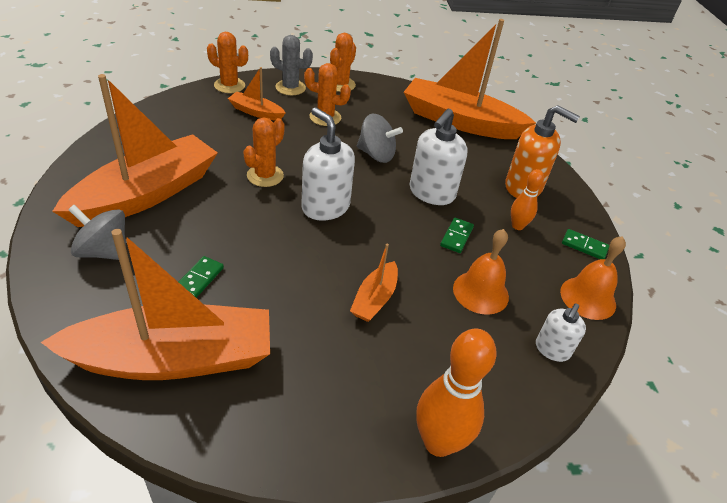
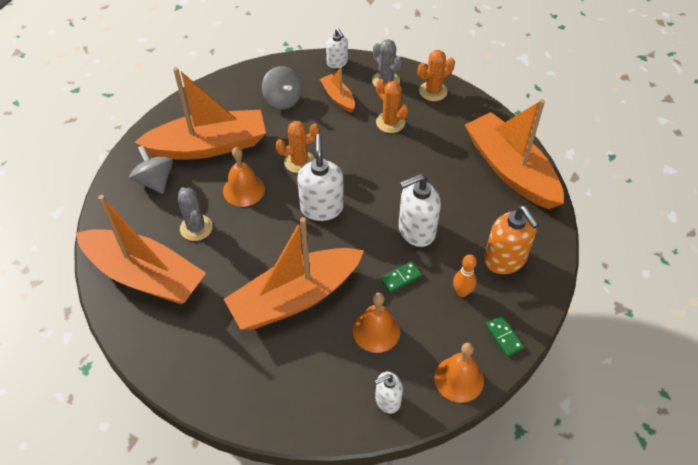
camera: 40 degrees right, 10 degrees up
green domino [179,256,224,298] -> grey cactus [178,187,213,241]
orange cactus [207,32,248,93] -> white soap dispenser [326,28,348,68]
orange boat [350,244,398,322] -> orange boat [224,217,364,330], size x2.22
grey spinning top [357,113,403,163] -> grey spinning top moved to [262,66,302,109]
orange bowling pin [416,329,497,457] -> none
none -> orange bell [223,147,265,207]

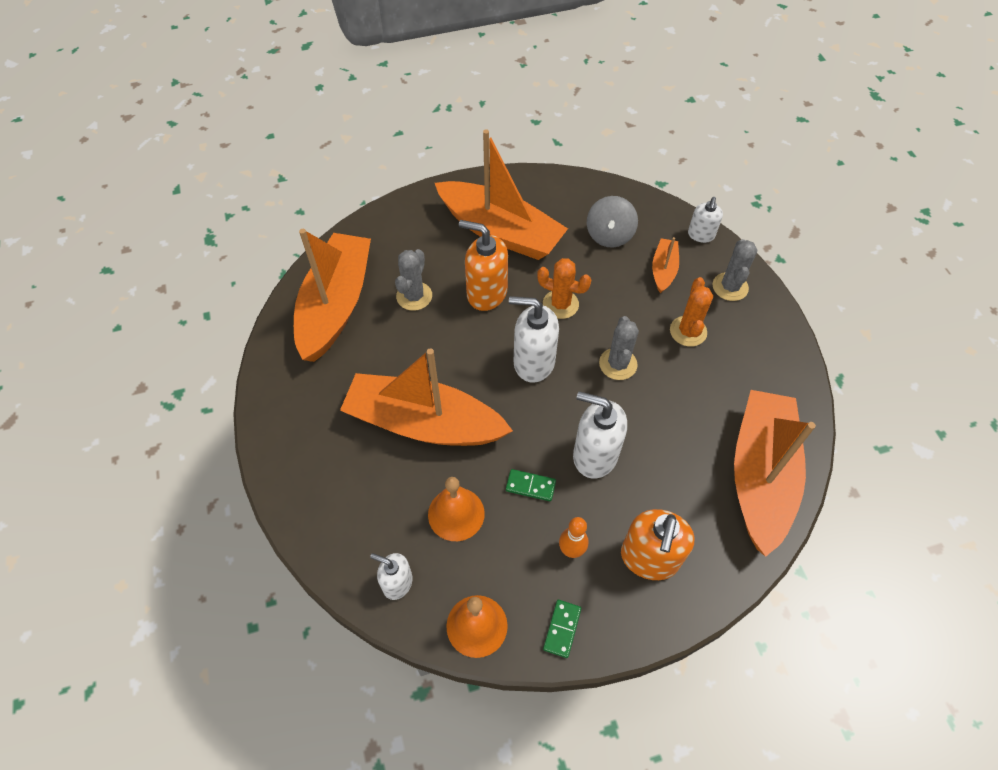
camera: 45 degrees right, 5 degrees up
orange boat [76,195,206,304] -> orange boat turned 150 degrees counterclockwise [294,229,371,362]
grey spinning top [129,145,173,194] -> none
orange bell [223,147,265,207] -> orange soap dispenser [459,220,508,311]
white soap dispenser [297,134,344,221] -> white soap dispenser turned 120 degrees counterclockwise [509,296,559,383]
orange cactus [418,50,455,101] -> none
none -> grey cactus [599,316,639,380]

